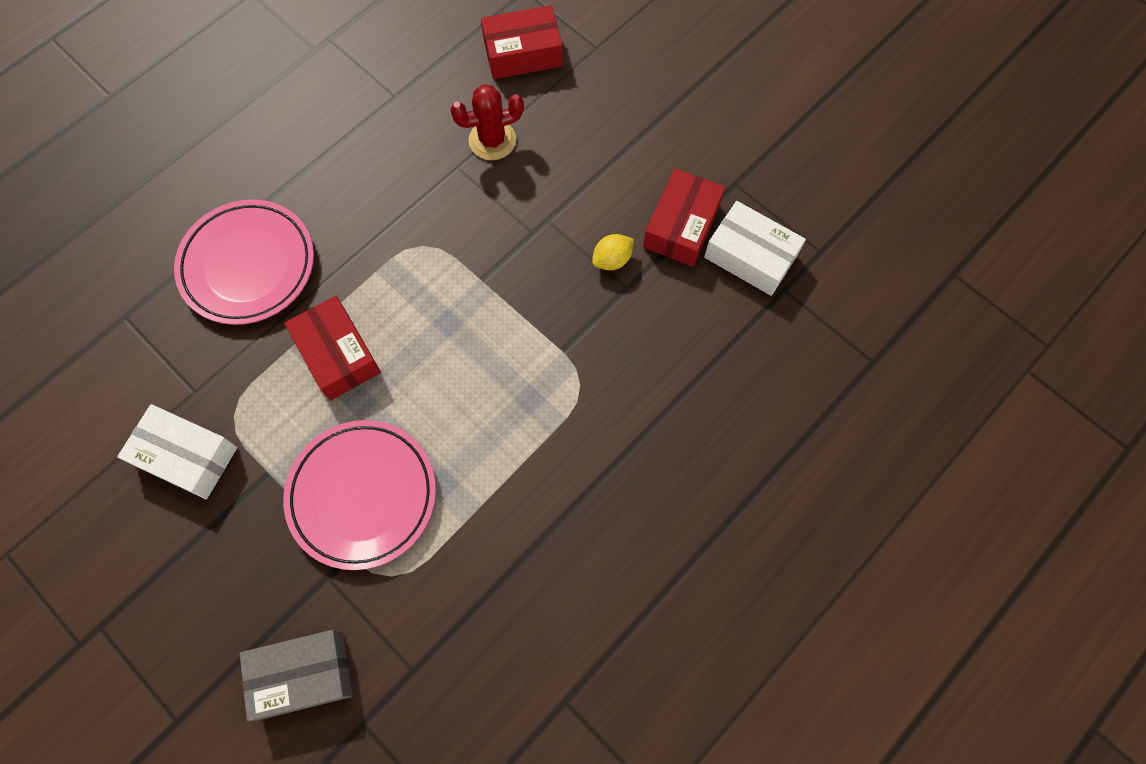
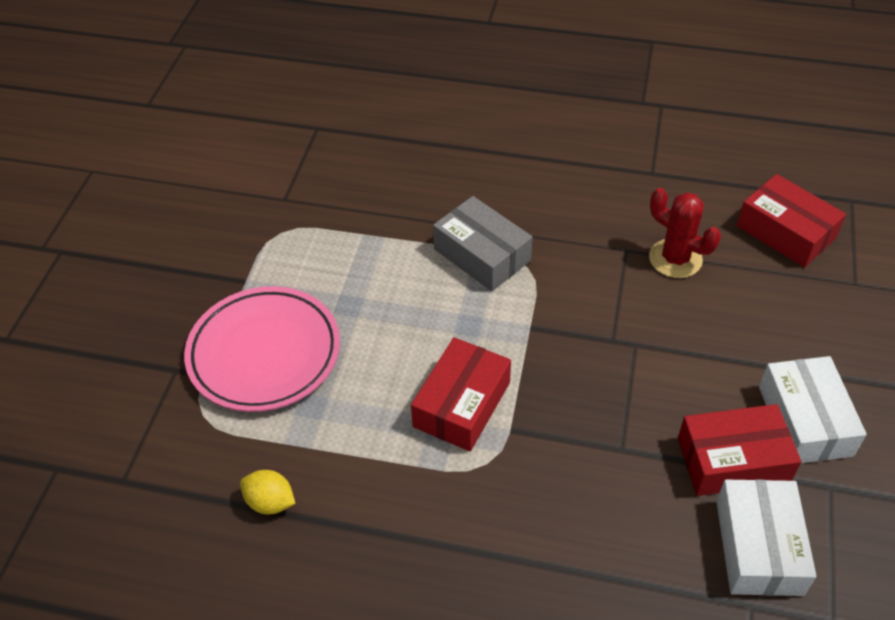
camera: 60 degrees right, 20 degrees down
white box [117,404,238,499] -> white box moved to [759,356,867,463]
pink plate [174,199,314,325] -> none
grey box [240,630,352,721] -> grey box moved to [433,196,533,291]
red box [284,296,381,401] -> red box moved to [411,337,511,451]
yellow lemon [592,234,634,270] -> yellow lemon moved to [240,470,295,514]

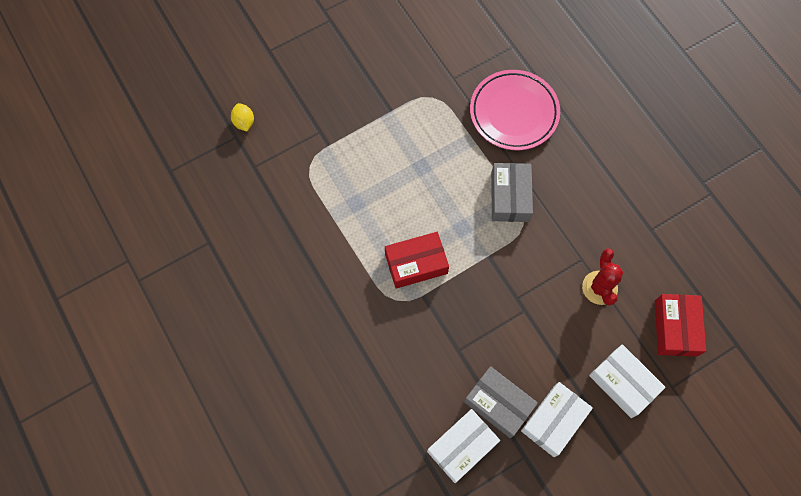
camera: 45 degrees right, 20 degrees up
pink plate [184,286,340,412] -> pink plate moved to [470,70,560,150]
yellow lemon [240,470,295,514] -> yellow lemon moved to [231,103,254,131]
red box [678,404,801,496] -> grey box [464,366,538,438]
none -> white box [589,344,666,418]

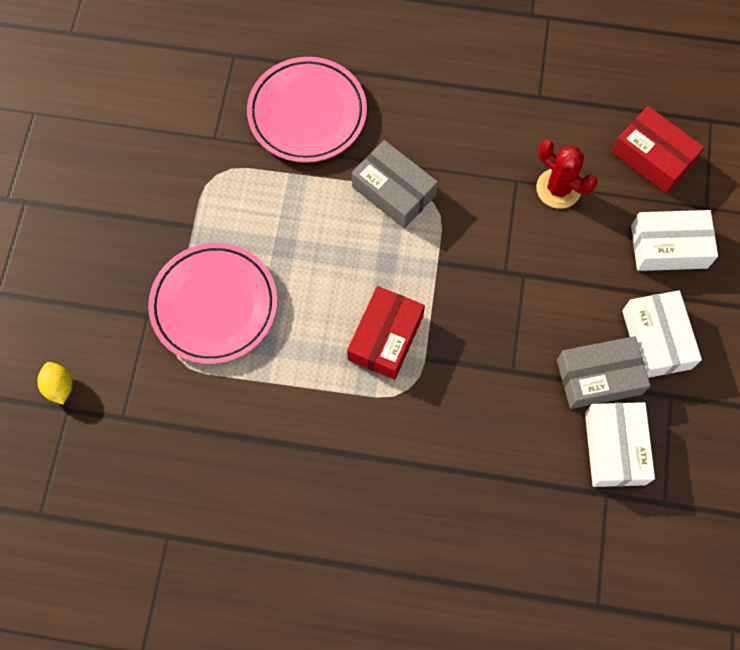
camera: 50 degrees left, 0 degrees up
yellow lemon [231,103,254,131] -> yellow lemon turned 45 degrees clockwise [37,362,72,405]
none -> pink plate [148,243,277,364]

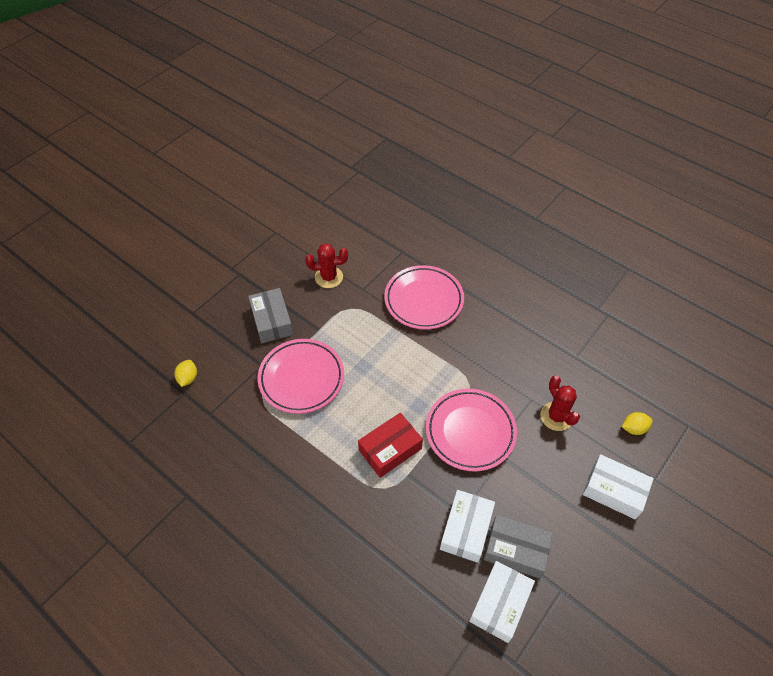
camera: 30 degrees right, 15 degrees down
grey box [352,140,438,229] -> grey box moved to [248,288,293,343]
red box [612,106,704,194] -> yellow lemon [622,412,653,435]
white box [622,290,702,378] -> white box moved to [440,490,495,563]
none -> red cactus [305,243,348,288]
none -> pink plate [426,389,517,472]

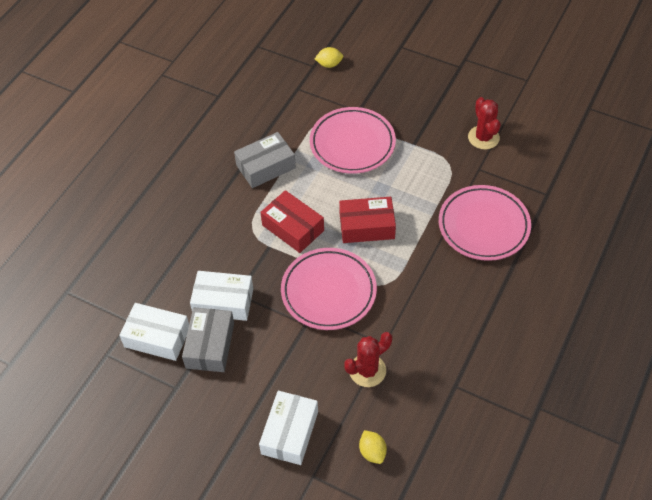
camera: 80 degrees right, 0 degrees up
grey box [248,288,293,343] -> grey box moved to [234,132,296,188]
none -> red box [339,197,396,243]

